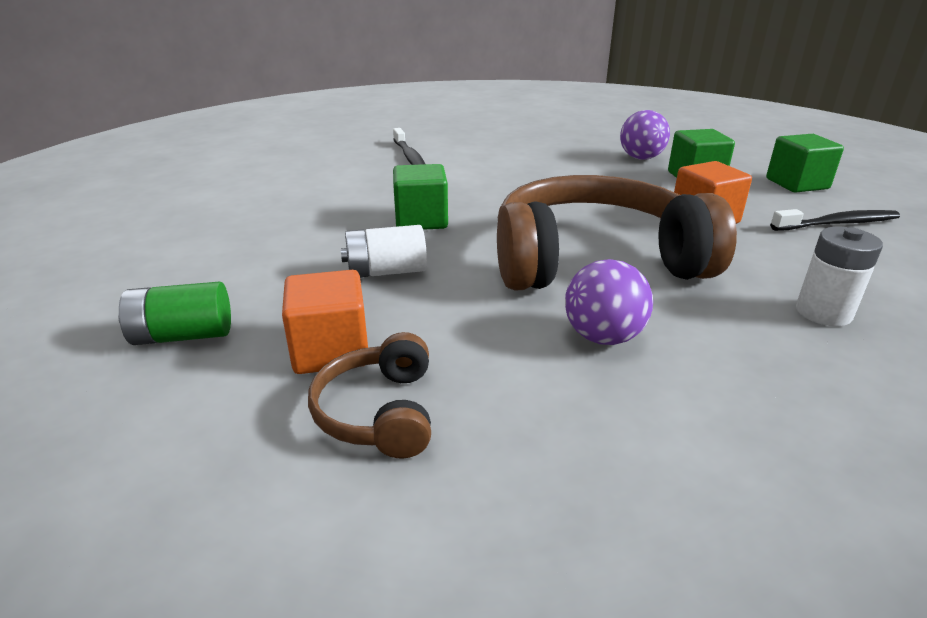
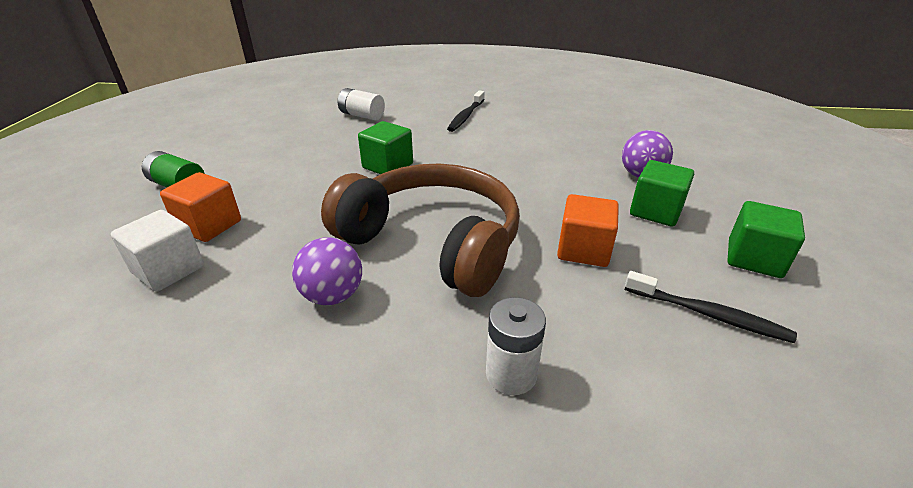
camera: 40 degrees right, 5 degrees up
brown headphones [308,332,431,459] -> white cube [111,210,204,292]
white battery [341,225,427,277] -> white battery moved to [338,88,385,120]

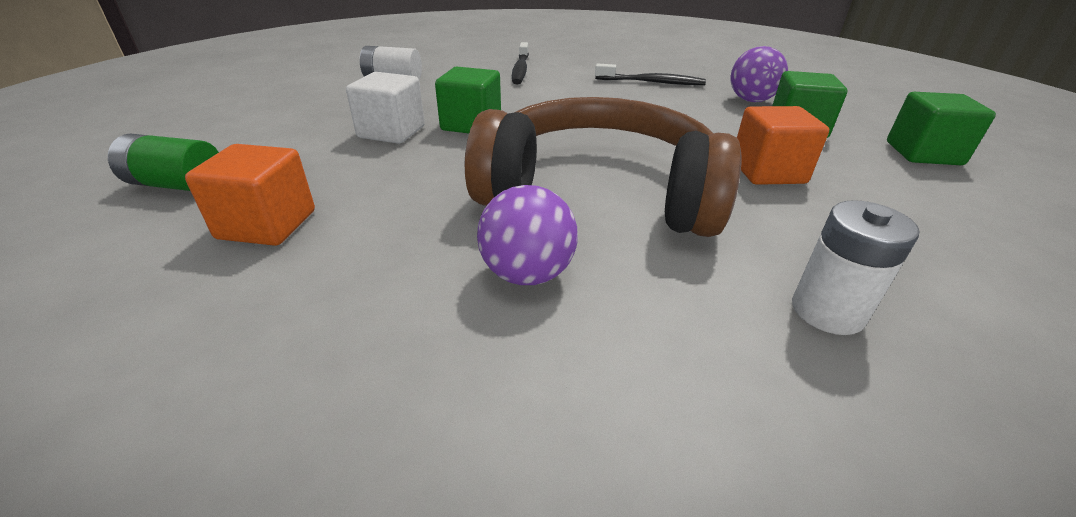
camera: 20 degrees left, 0 degrees up
white cube [111,210,204,292] -> white cube moved to [346,72,425,144]
black toothbrush [625,271,797,343] -> black toothbrush moved to [595,63,706,85]

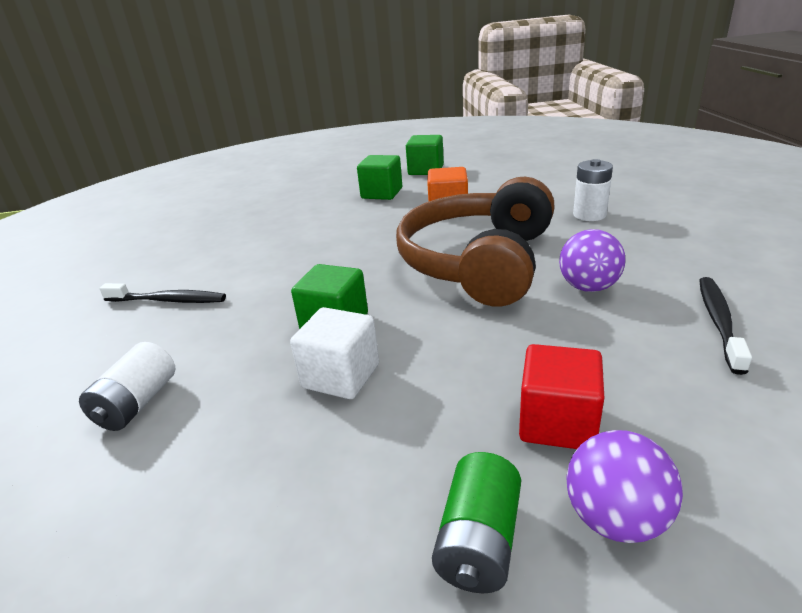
camera: 80 degrees left, 5 degrees down
orange cube [185,144,315,246] -> red cube [519,344,604,449]
black toothbrush [595,63,706,85] -> black toothbrush moved to [699,277,752,375]
purple ball [731,46,788,102] -> purple ball moved to [566,430,683,543]

